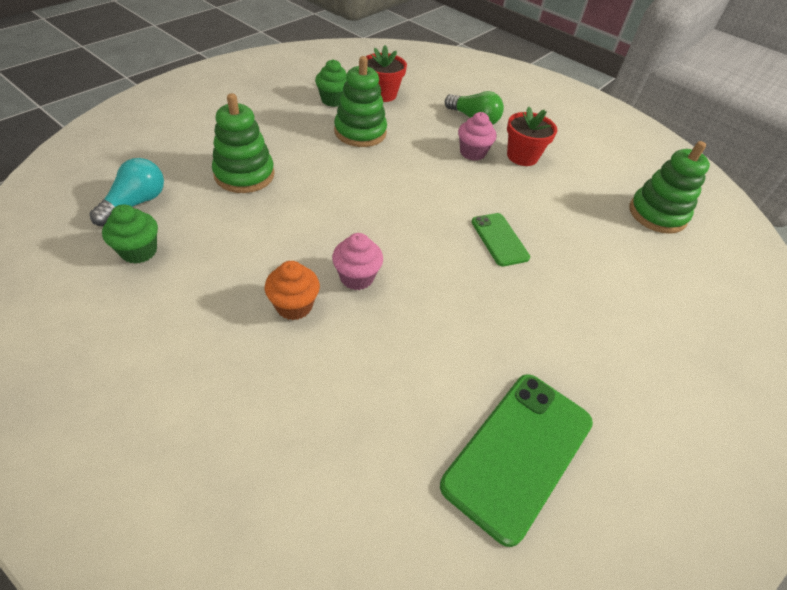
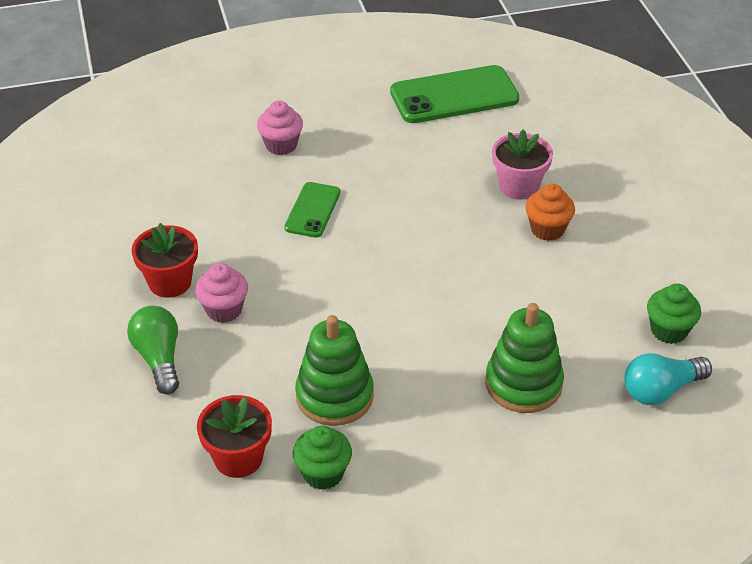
camera: 140 degrees left, 5 degrees down
pink cupcake [332,233,383,290] -> pink cupcake moved to [257,101,303,155]
green stacking toy [630,141,710,234] -> none
none -> pink flower pot [492,130,553,200]

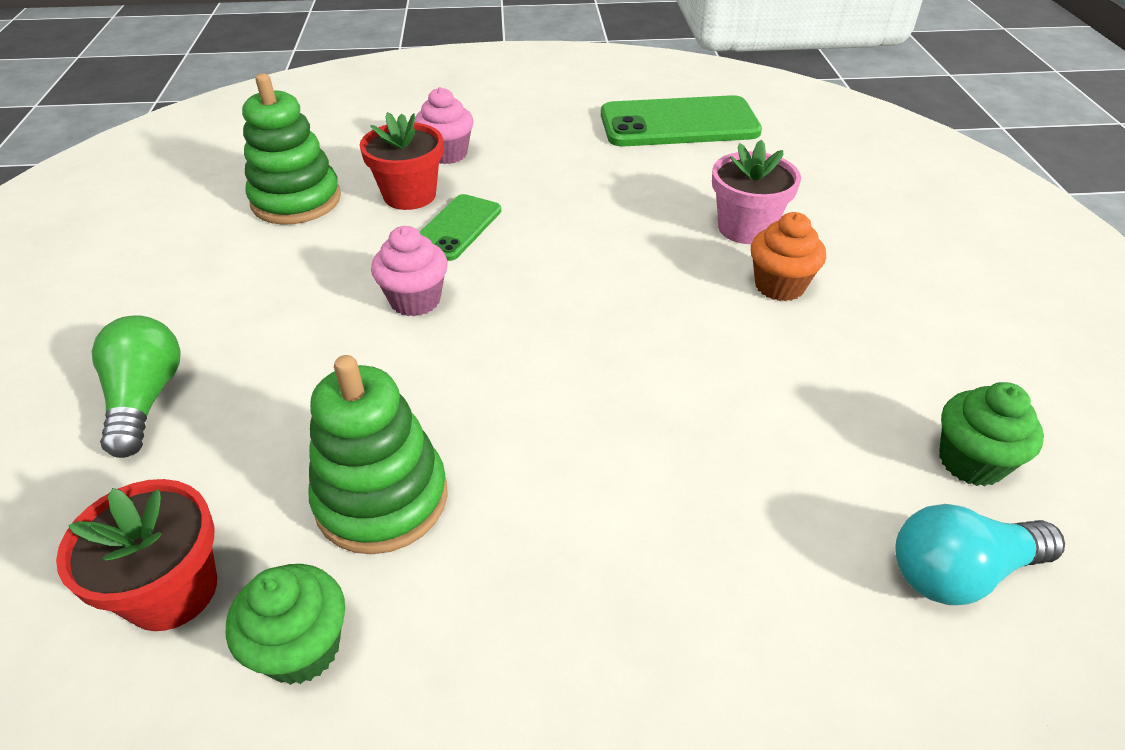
camera: 10 degrees right, 0 degrees up
red flower pot [132,223,198,298] -> red flower pot moved to [360,112,443,210]
pink cupcake [195,263,248,323] -> pink cupcake moved to [371,226,448,316]
green stacking toy [485,303,564,413] -> green stacking toy moved to [242,74,341,225]

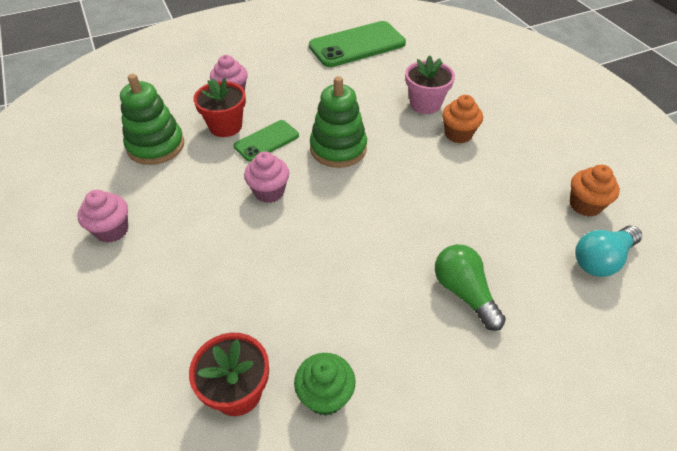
camera: 20 degrees left, 5 degrees up
green light bulb [91,315,180,458] -> green light bulb moved to [435,244,506,331]
green stacking toy [308,355,448,554] -> green stacking toy moved to [310,76,367,168]
green phone [420,194,501,261] -> green phone turned 45 degrees clockwise [233,120,299,162]
green cupcake [939,382,1044,486] -> orange cupcake [570,165,620,217]
none -> pink cupcake [78,190,128,243]

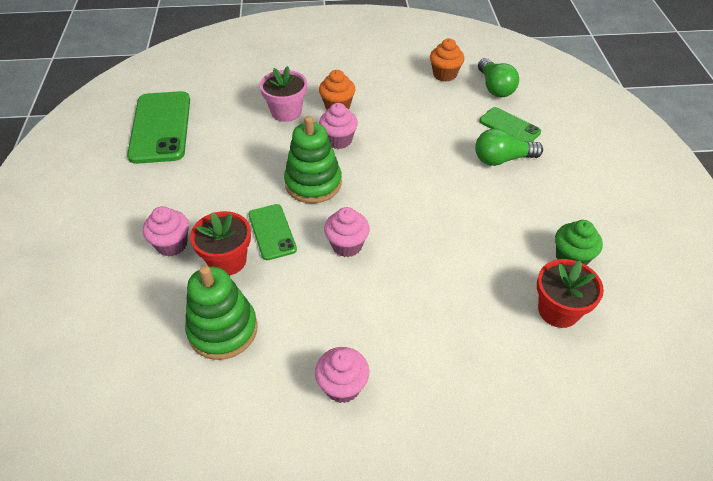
camera: 70 degrees left, 0 degrees up
turquoise light bulb [575,226,642,277] -> green light bulb [478,58,519,97]
none -> pink cupcake [319,103,358,149]
none -> green phone [479,107,541,142]

